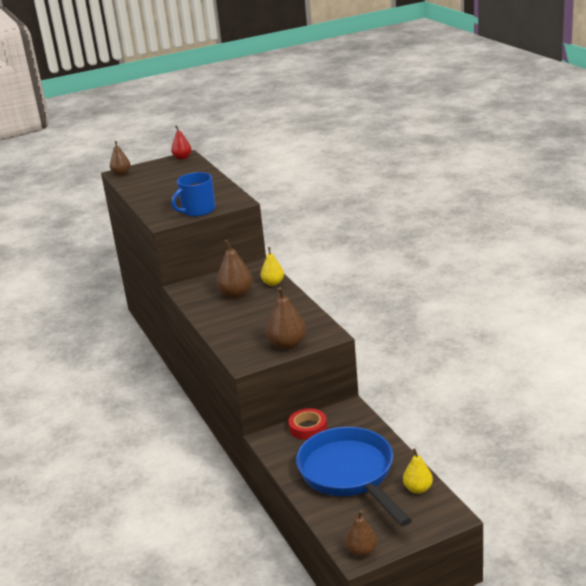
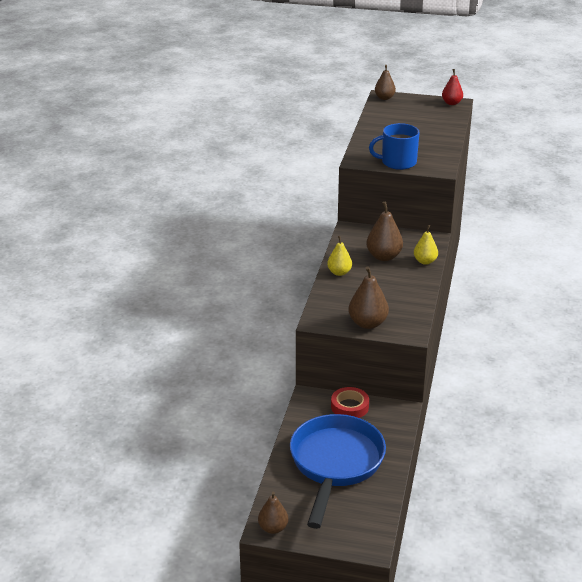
camera: 35 degrees right, 5 degrees up
yellow pear [403,448,433,494] -> yellow pear moved to [327,236,352,276]

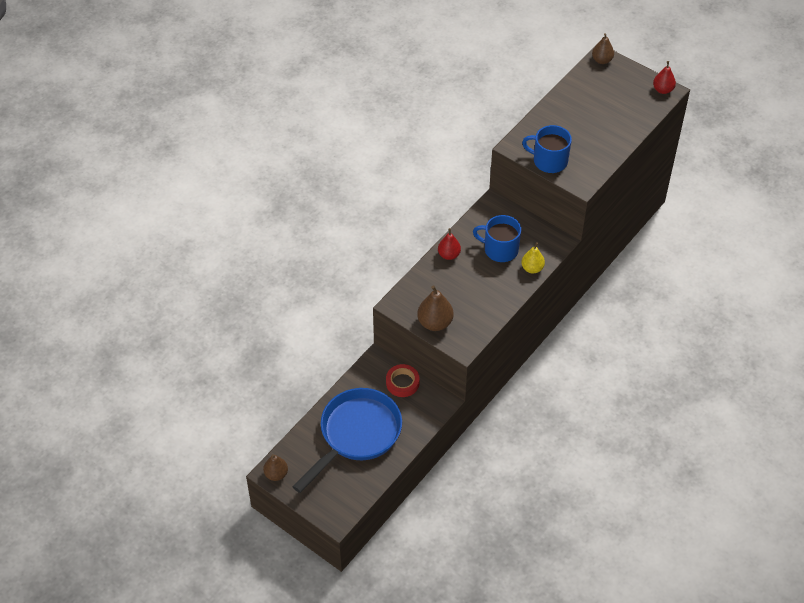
camera: 25 degrees right, 20 degrees up
yellow pear [327,236,352,276] -> red pear [438,228,461,260]
brown pear [366,201,403,261] -> blue mug [473,215,521,262]

